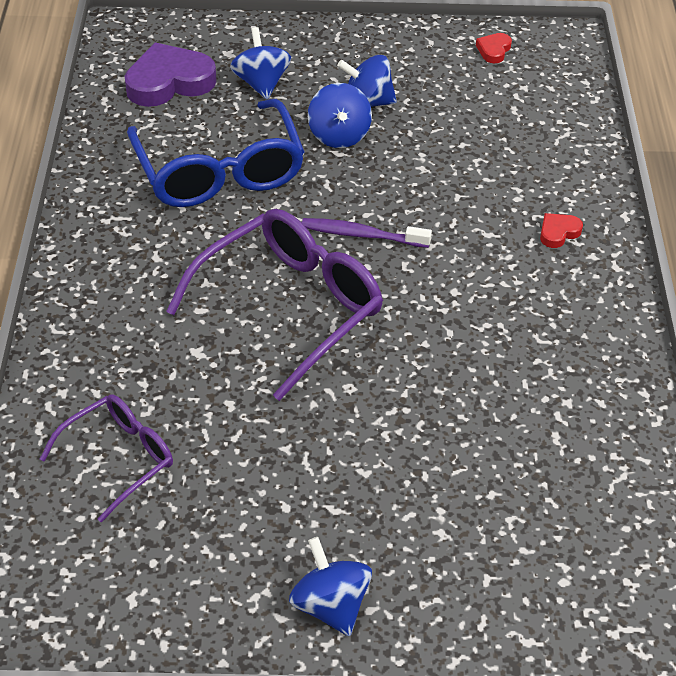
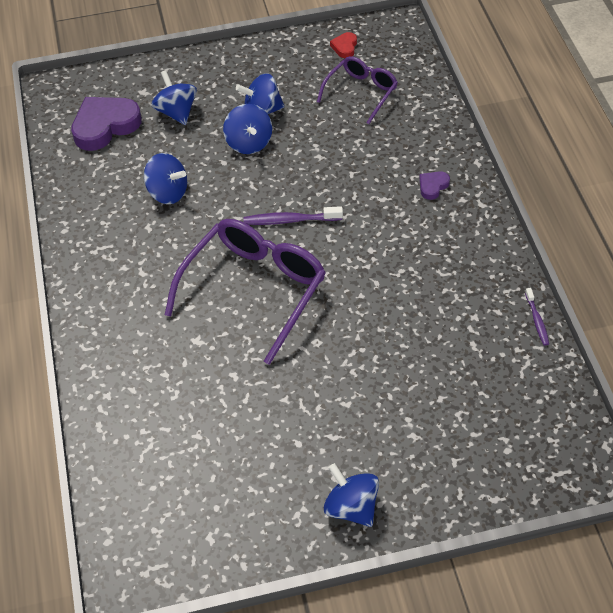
camera: 10 degrees left, 5 degrees up
purple glasses [40,394,173,522] -> purple glasses moved to [317,56,398,124]
blue glasses [127,99,305,207] -> blue spinning top [144,153,187,204]
red heart [540,213,583,248] -> purple heart [419,171,450,200]
none -> purple toothbrush [525,288,549,346]

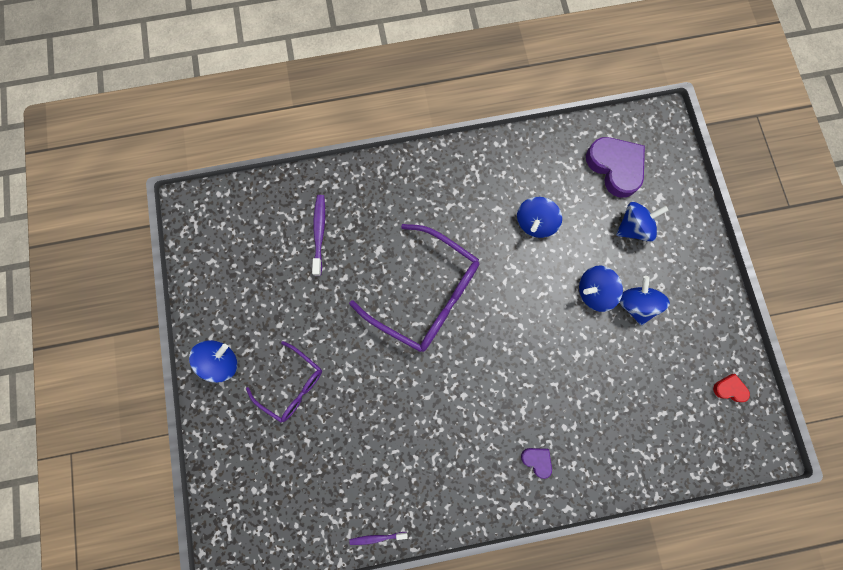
camera: 90 degrees right, 25 degrees up
purple toothbrush [243,206,343,225] -> purple toothbrush moved to [312,195,325,276]
purple glasses [317,56,398,124] -> purple glasses moved to [246,341,322,422]

